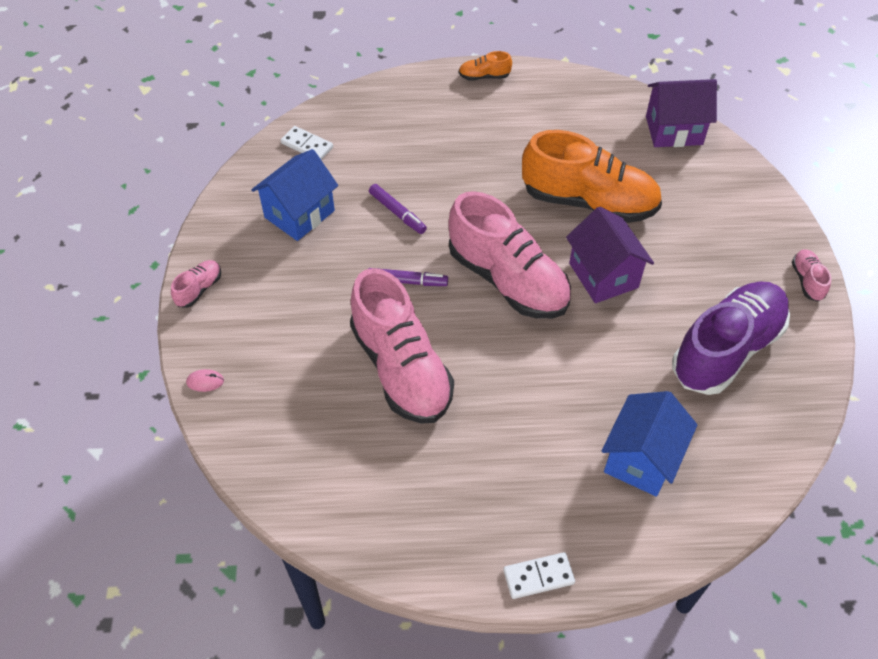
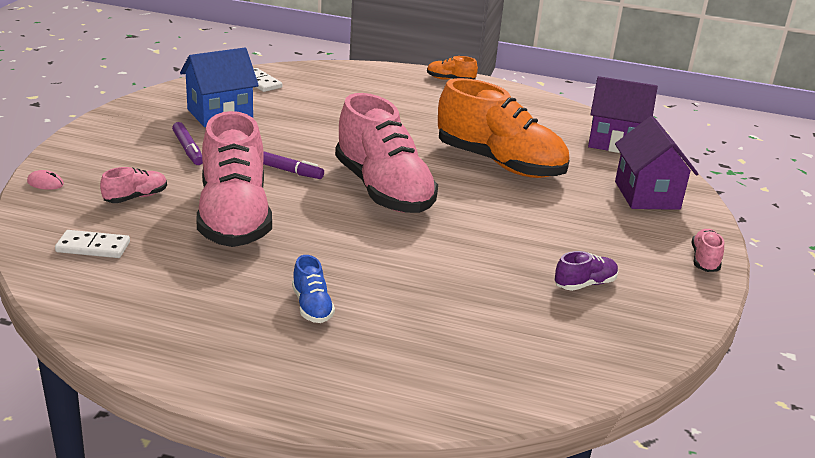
camera: 15 degrees right, 25 degrees down
pink shoe [171,260,221,308] -> pink shoe moved to [100,167,167,203]
purple marker [369,184,427,234] -> purple marker moved to [172,122,203,165]
white domino [503,552,575,599] -> white domino moved to [55,230,130,258]
purple house [566,206,654,303] -> purple house moved to [615,116,698,210]
blue house [602,391,697,497] -> none
purple shoe [672,281,790,395] -> purple shoe [554,251,618,291], size x0.41
none -> blue shoe [292,255,335,323]

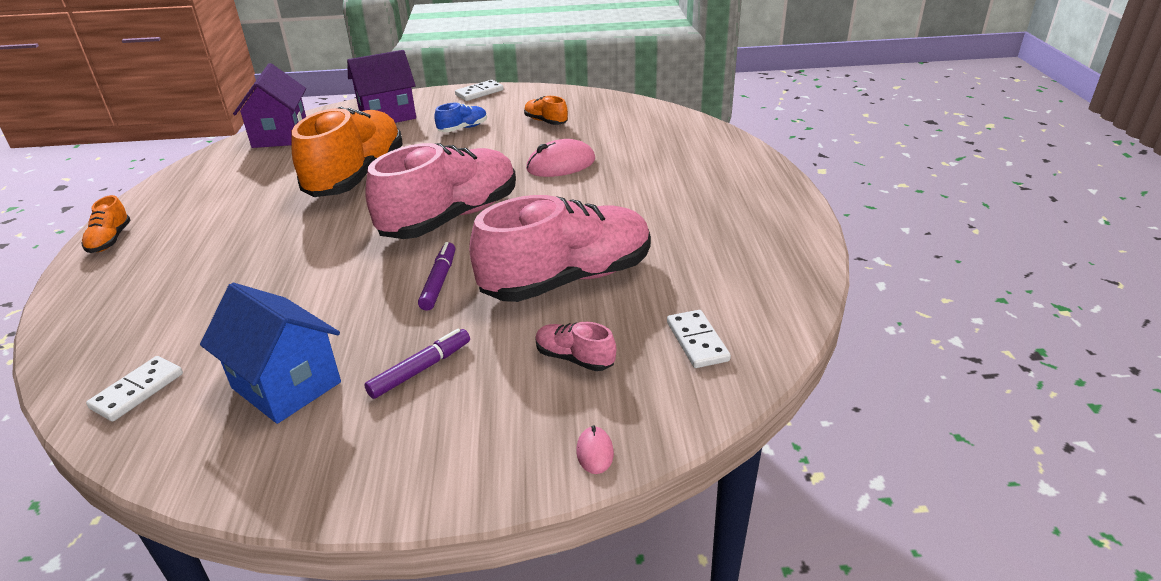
camera: 105 degrees left, 5 degrees up
blue shoe [292,255,335,323] -> blue shoe moved to [434,103,487,132]
purple shoe [554,251,618,291] -> orange shoe [524,96,568,125]
pink shoe [692,229,724,272] -> white domino [455,80,504,101]
none -> pink mouse [526,139,595,177]

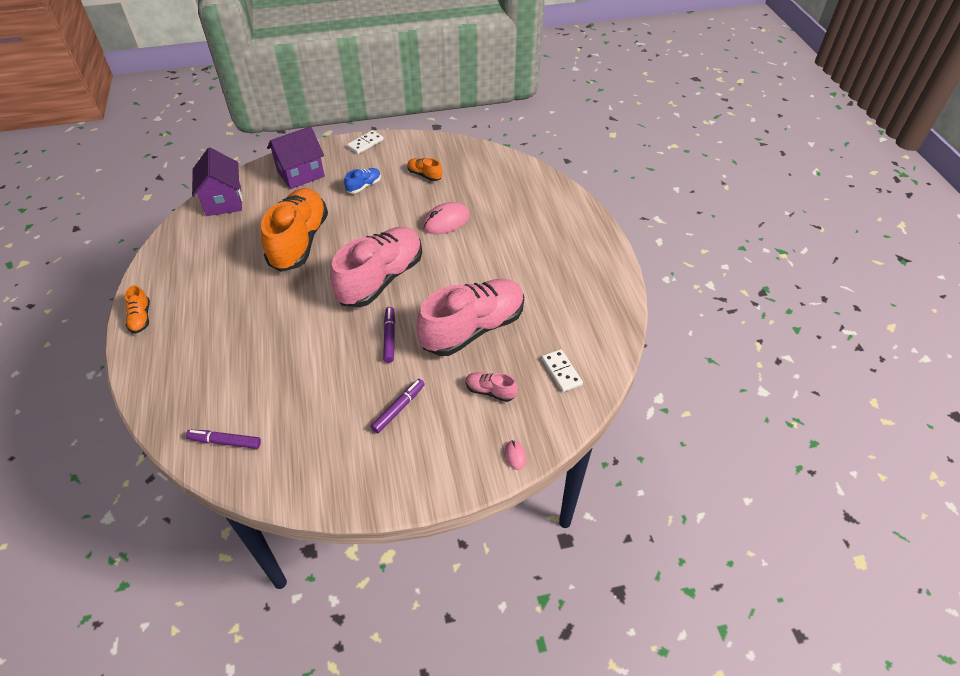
camera: 10 degrees left, 15 degrees up
white domino [86,356,183,422] -> purple marker [186,430,261,449]
blue house [200,283,341,424] -> none

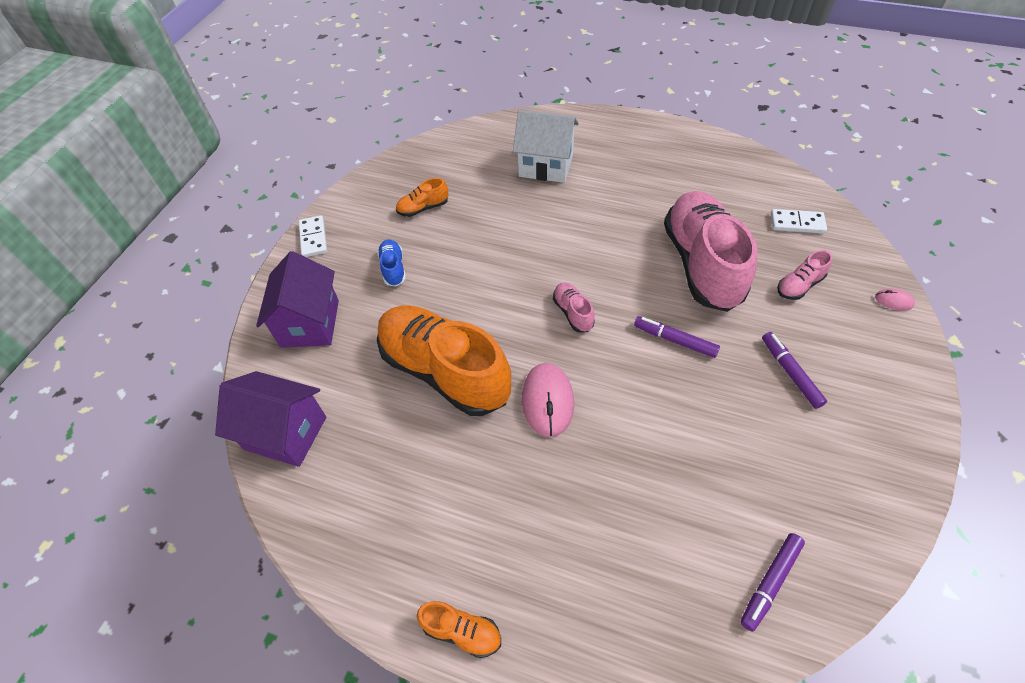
camera: 55 degrees left, 5 degrees up
pink shoe [330,227,422,307] -> pink shoe [553,282,595,332], size x0.41
pink mouse [422,202,470,234] -> pink mouse moved to [522,363,574,437]
none -> white house [513,110,579,183]

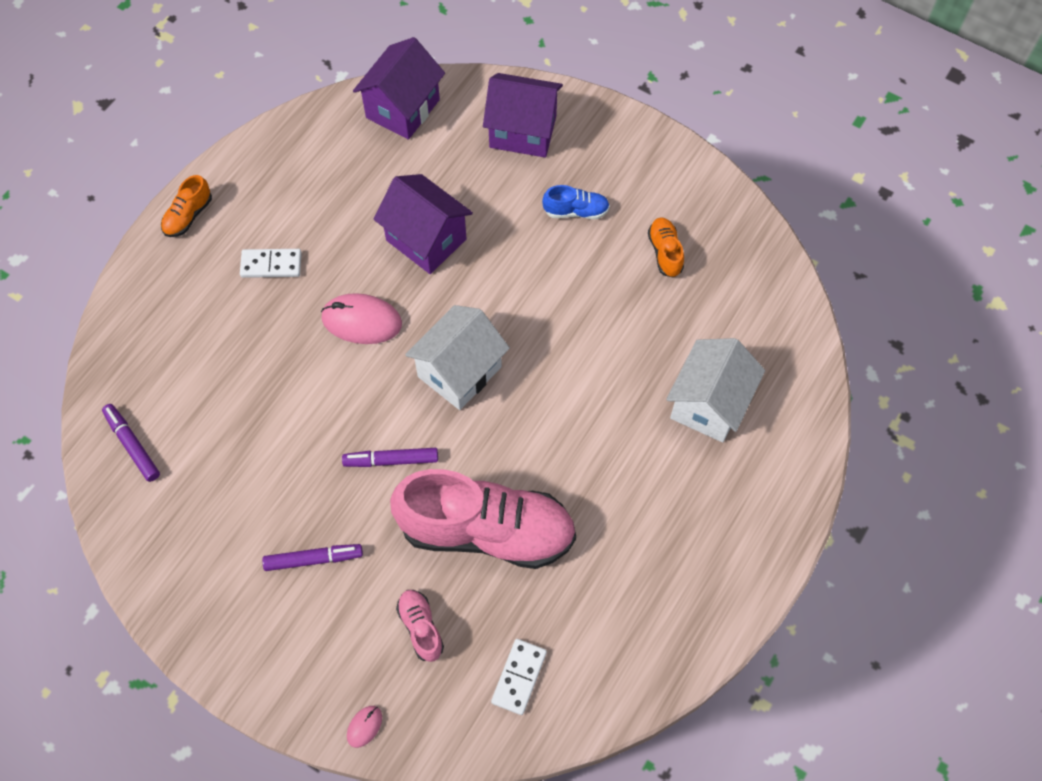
camera: 100 degrees right, 10 degrees up
white domino [299,215,327,257] -> white domino moved to [240,249,302,278]
orange shoe [377,305,511,416] -> purple house [373,174,473,274]
pink shoe [553,282,595,332] -> white house [405,305,510,410]
purple marker [634,316,720,358] -> purple marker turned 135 degrees counterclockwise [342,448,438,467]

